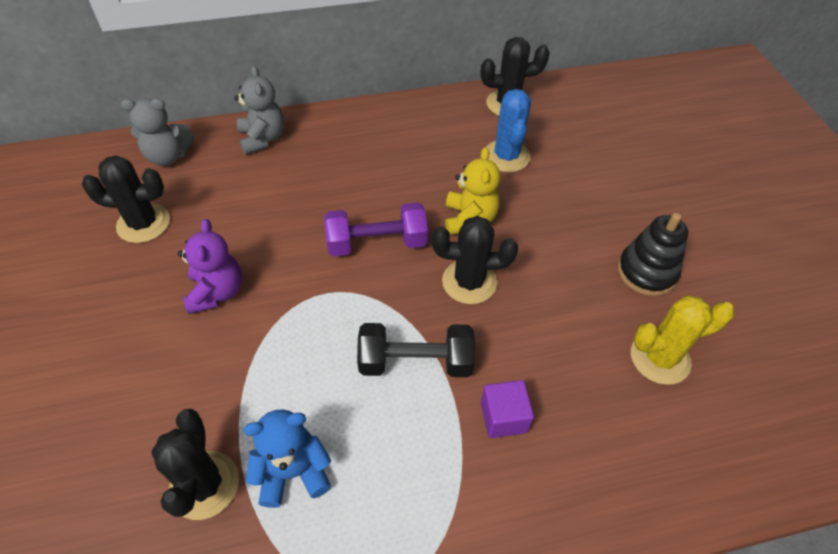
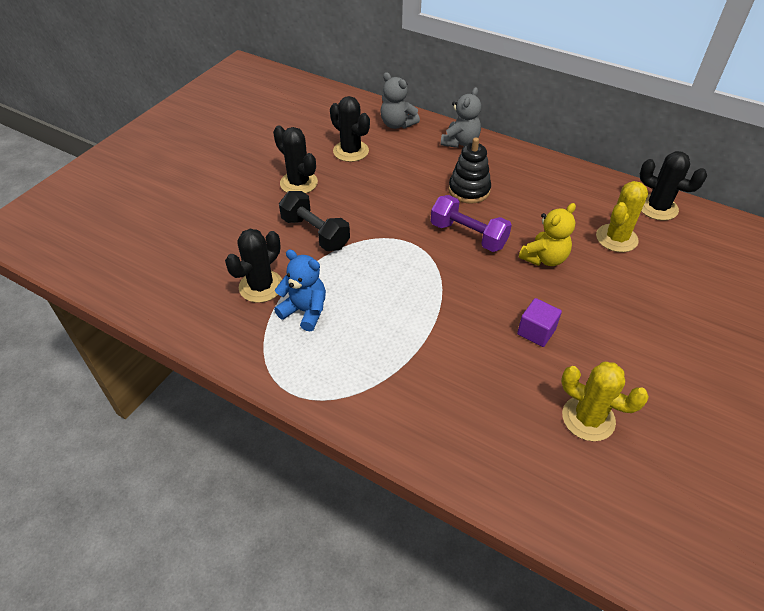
camera: 45 degrees right, 5 degrees down
purple teddy bear [178,219,242,314] -> none
black dumbbell [357,323,475,377] -> black dumbbell moved to [279,191,350,251]
black cactus [432,216,518,304] -> black cactus moved to [273,125,318,193]
purple cube [481,380,534,438] -> purple cube moved to [517,298,562,347]
blue cactus [486,89,531,173] -> yellow cactus [596,181,648,252]
black stacking toy [618,213,689,296] -> black stacking toy moved to [449,138,491,204]

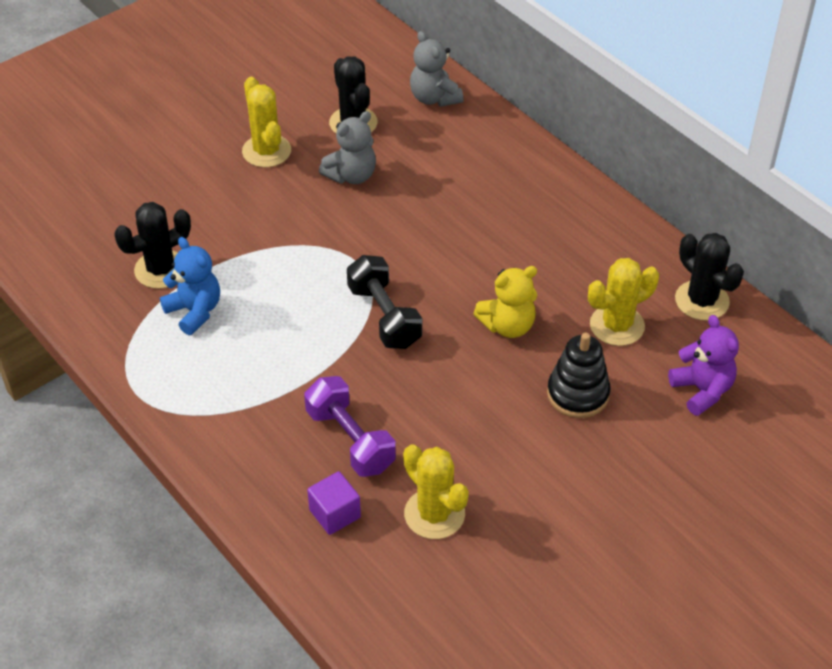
camera: 20 degrees right, 0 degrees up
black cactus [273,125,318,193] -> yellow cactus [242,77,291,167]
black dumbbell [279,191,350,251] -> black dumbbell moved to [347,255,422,349]
purple dumbbell [431,195,512,252] -> purple dumbbell moved to [304,376,396,477]
grey teddy bear [440,87,481,148] -> grey teddy bear moved to [319,111,376,184]
black stacking toy [449,138,491,204] -> black stacking toy moved to [547,333,610,418]
purple cube [517,298,562,347] -> purple cube moved to [307,471,361,535]
none -> purple teddy bear [668,315,739,416]

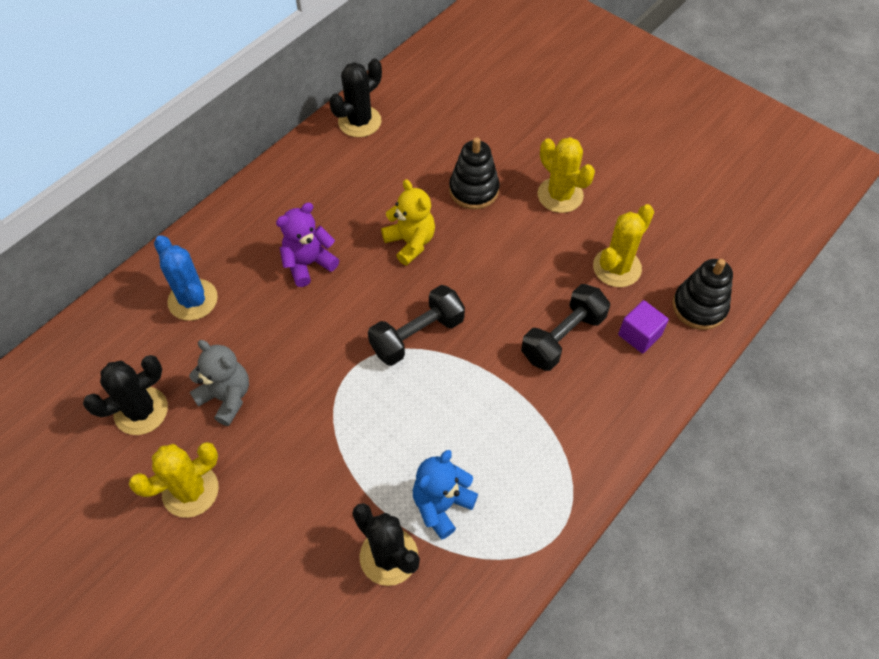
camera: 100 degrees left, 10 degrees up
purple dumbbell [304,376,396,477] -> black dumbbell [521,284,610,371]
grey teddy bear [410,31,463,107] -> none
yellow cactus [588,258,659,346] -> yellow cactus moved to [537,137,595,213]
purple teddy bear [668,315,739,416] -> purple teddy bear moved to [276,203,339,287]
none -> blue cactus [154,235,218,321]
none -> black stacking toy [672,259,733,330]

